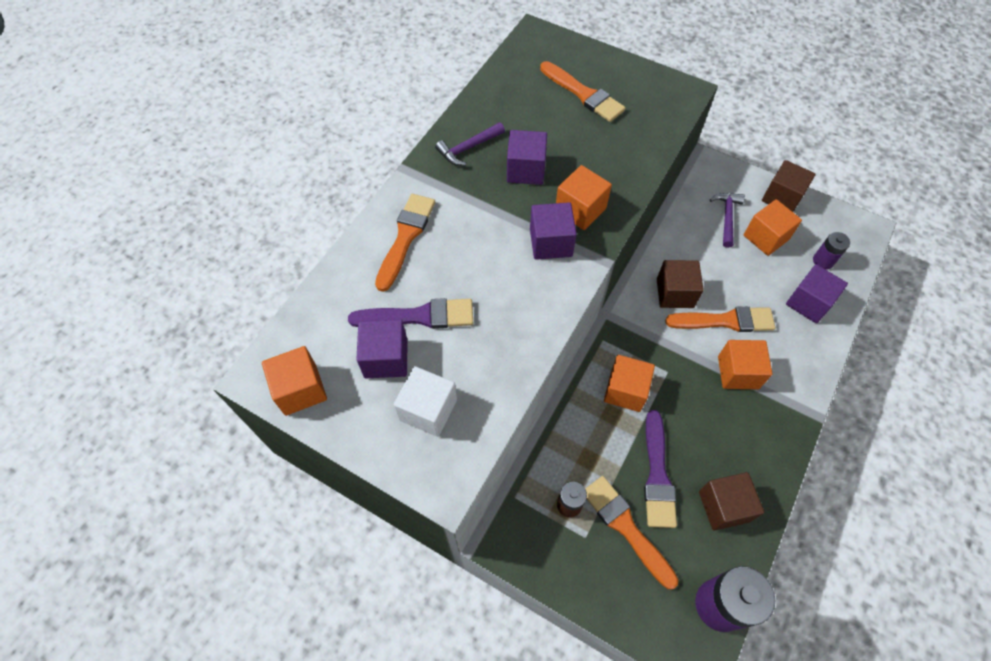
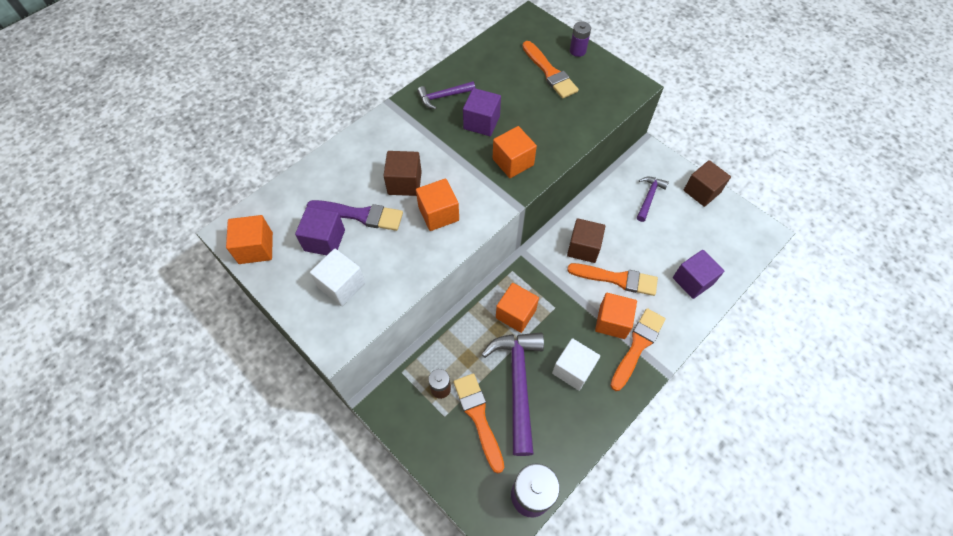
camera: 15 degrees right, 0 degrees up
orange brush [375,194,435,292] -> orange brush moved to [610,308,666,391]
purple cube [530,202,577,260] -> none
purple brush [644,410,677,528] -> purple hammer [482,332,544,456]
brown cube [699,472,764,531] -> brown cube moved to [383,151,422,196]
orange cube [744,199,802,256] -> orange cube moved to [416,178,459,231]
purple battery [813,232,850,270] -> purple battery moved to [570,22,591,57]
none -> white cube [552,338,600,391]

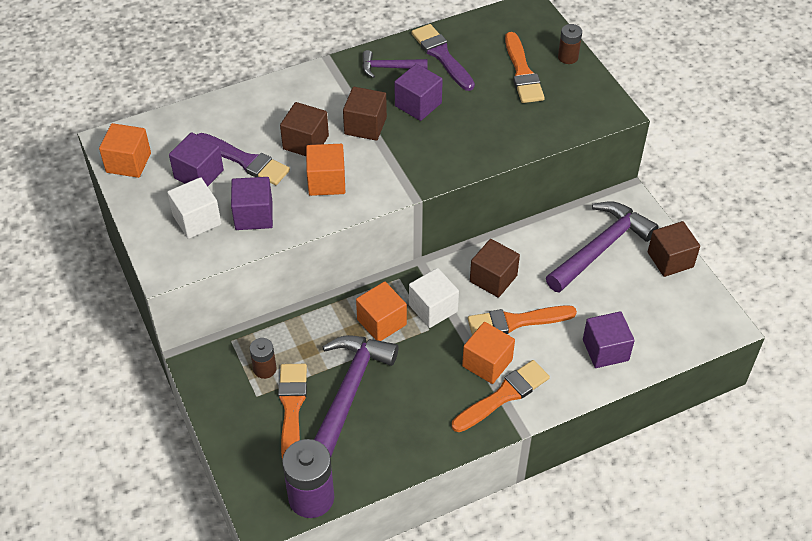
camera: 20 degrees right, 10 degrees down
orange cube [493,126,537,178] -> none
white cube [552,338,600,391] -> white cube moved to [409,268,459,328]
orange brush [567,263,658,296] -> orange brush turned 135 degrees clockwise [468,305,577,335]
purple battery [570,22,591,57] -> brown battery [558,24,582,64]
purple hammer [637,177,669,222] -> purple hammer [546,201,659,293], size x1.89
none -> purple cube [231,177,273,230]
none -> brown cube [343,87,387,141]
none -> purple brush [411,24,475,91]

